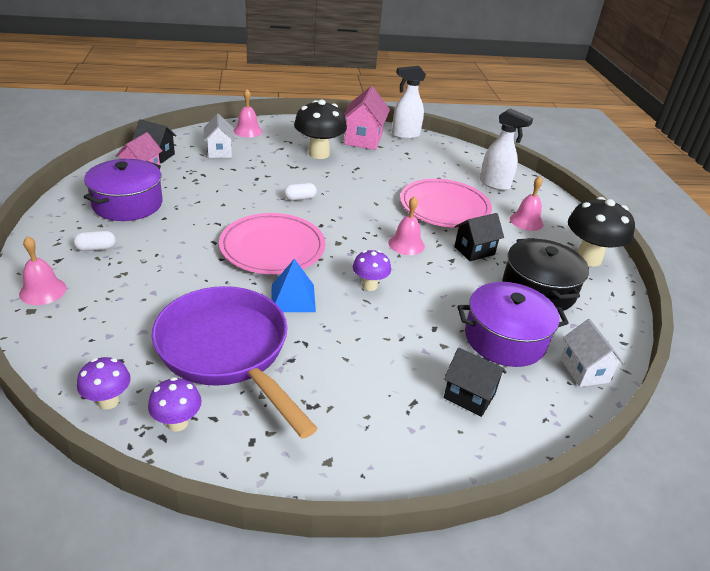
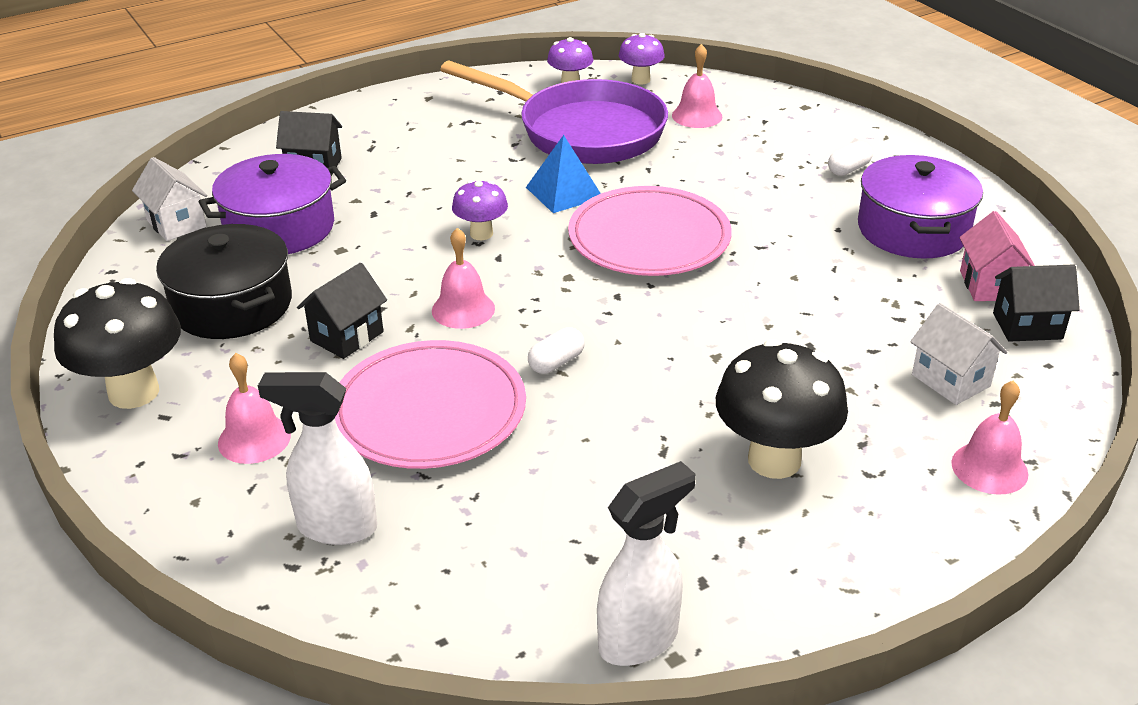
camera: 160 degrees right, 0 degrees up
pink bell [19,236,67,305] -> pink bell moved to [672,44,722,128]
white capsule [284,183,317,201] -> white capsule moved to [528,327,585,374]
pink house [344,86,390,150] -> none

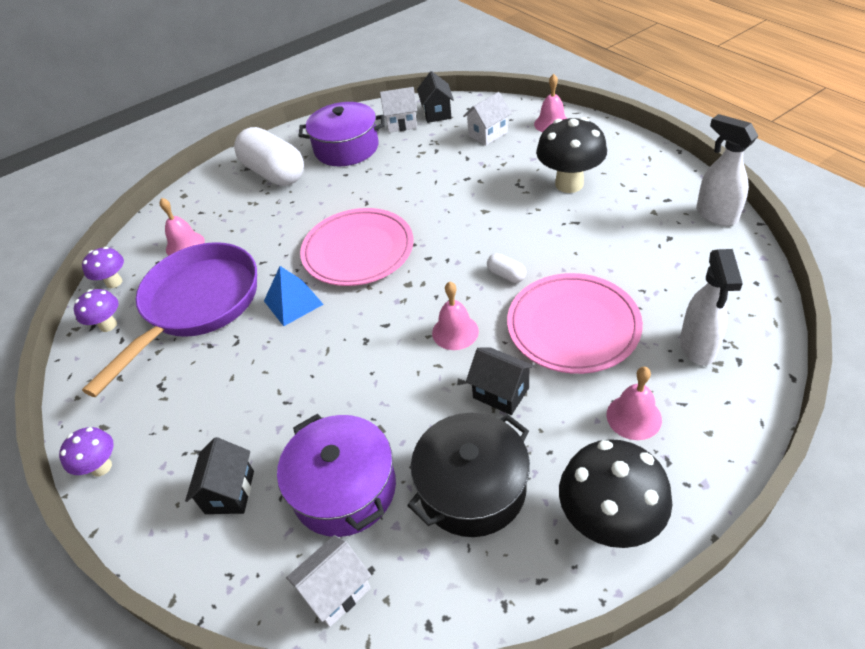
camera: 90 degrees left, 10 degrees up
purple mushroom [452,180,508,240] -> purple mushroom moved to [59,427,114,476]
white capsule [828,141,873,176] -> white capsule [234,127,304,186], size x2.45
pink house [959,211,1035,301] -> white house [380,87,417,133]

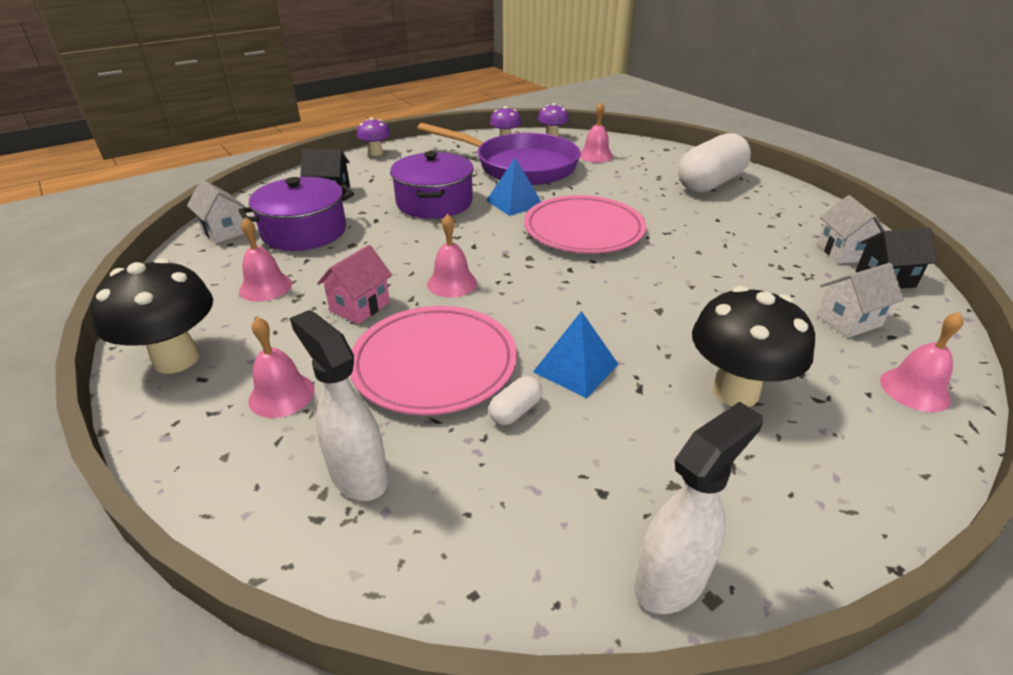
camera: 85 degrees right, 10 degrees down
purple pot [299,102,385,166] -> purple pot moved to [390,151,474,219]
black pot [407,413,530,537] -> pink bell [239,217,292,302]
white house [463,92,512,145] -> white house turned 75 degrees counterclockwise [816,263,904,338]
black house [466,347,535,415] -> pink house [317,245,392,324]
white capsule [487,253,526,283] -> white capsule moved to [489,376,542,425]
white spray bottle [680,249,743,366] -> white spray bottle turned 45 degrees clockwise [290,310,388,501]
none -> blue pyramid [533,311,618,398]

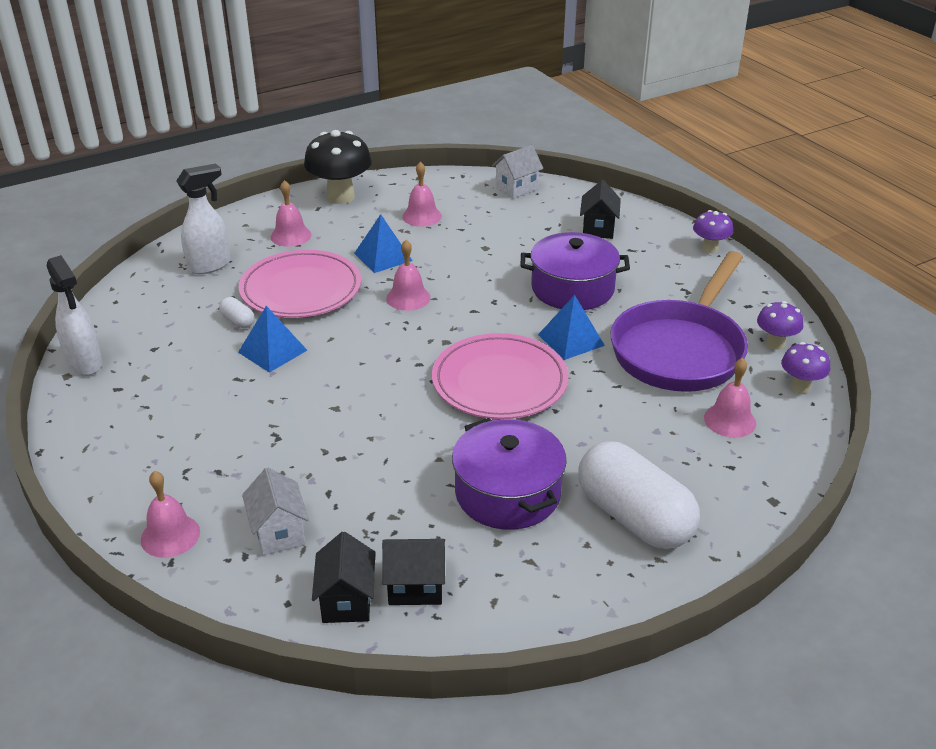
camera: 95 degrees right, 0 degrees up
purple pot [238,177,354,251] -> purple pot moved to [452,418,567,530]
pink house [317,245,392,324] -> blue pyramid [354,214,412,273]
black mushroom [692,286,815,407] -> none
white house [817,195,885,263] -> black house [382,539,445,605]

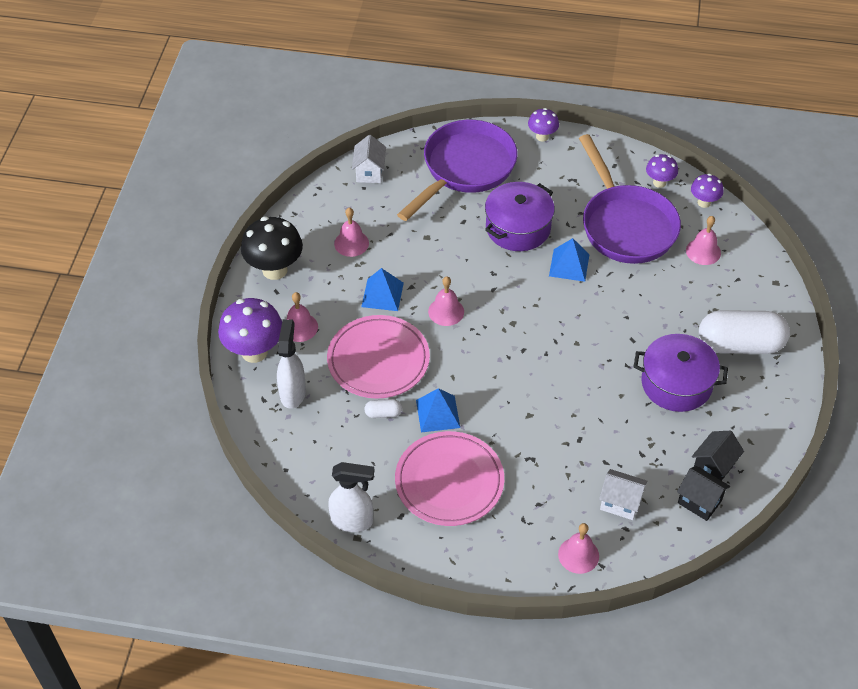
camera: 50 degrees left, 15 degrees up
pink plate [432,333,569,419] -> pink plate moved to [395,431,504,526]
black house [580,180,621,239] -> purple pan [397,120,518,221]
none -> purple mushroom [218,298,282,363]

